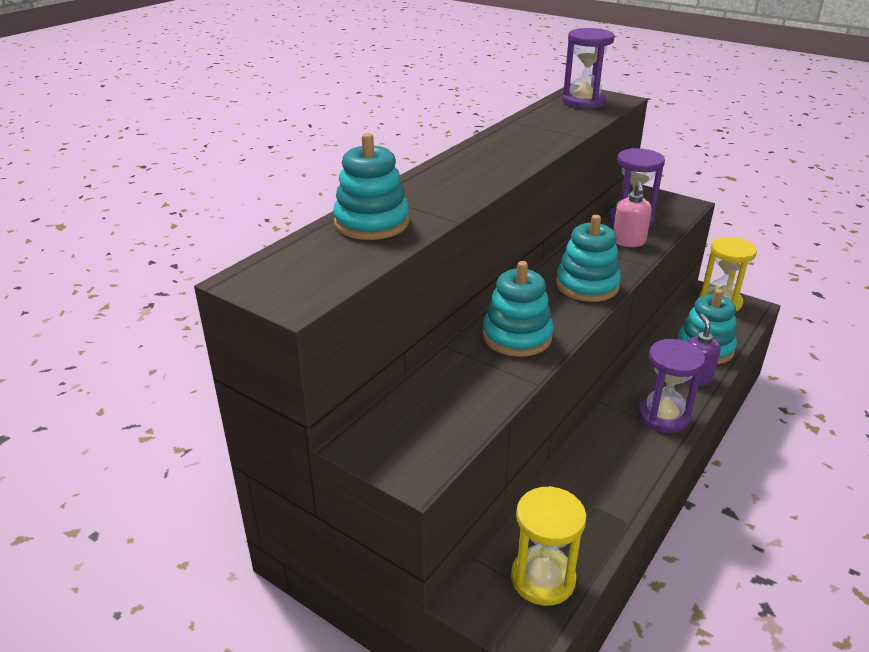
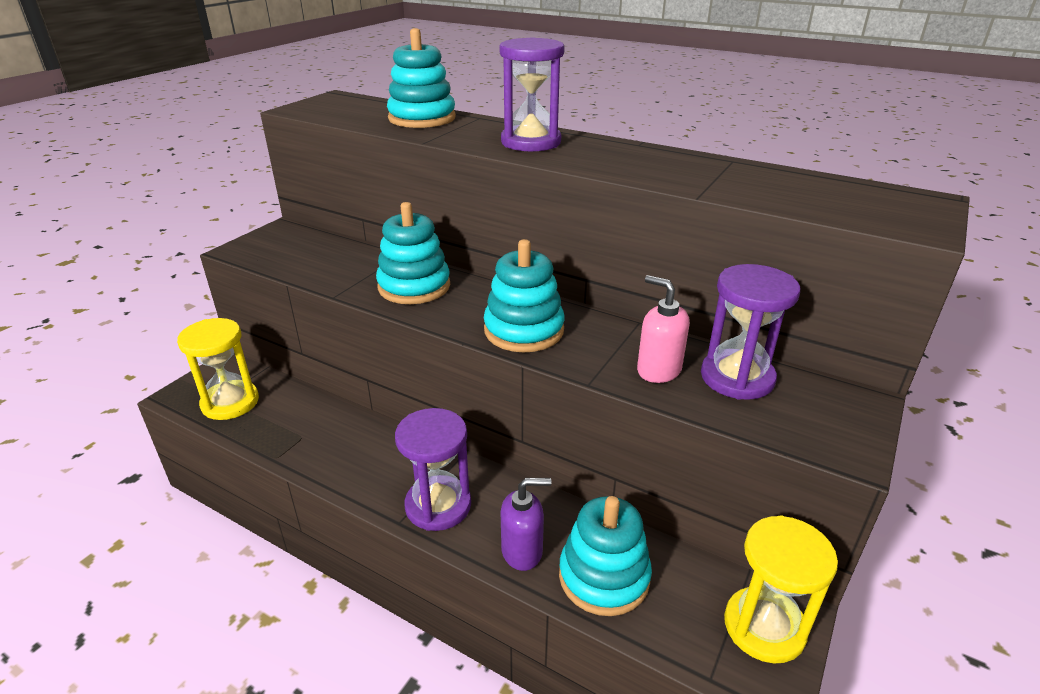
camera: 85 degrees right, 0 degrees up
purple hourglass [562,28,615,109] -> purple hourglass moved to [500,37,565,152]
pink soap dispenser [613,181,652,247] -> pink soap dispenser turned 45 degrees clockwise [637,275,690,383]

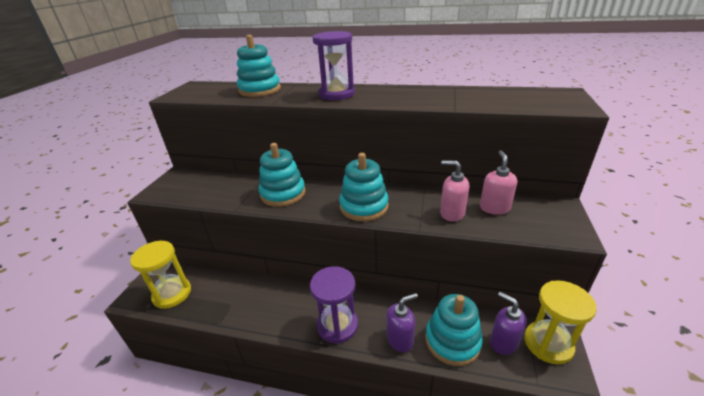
camera: 15 degrees left, 0 degrees up
purple hourglass [701,264,800,400] -> pink soap dispenser [480,151,517,215]
none -> purple soap dispenser [490,292,527,355]

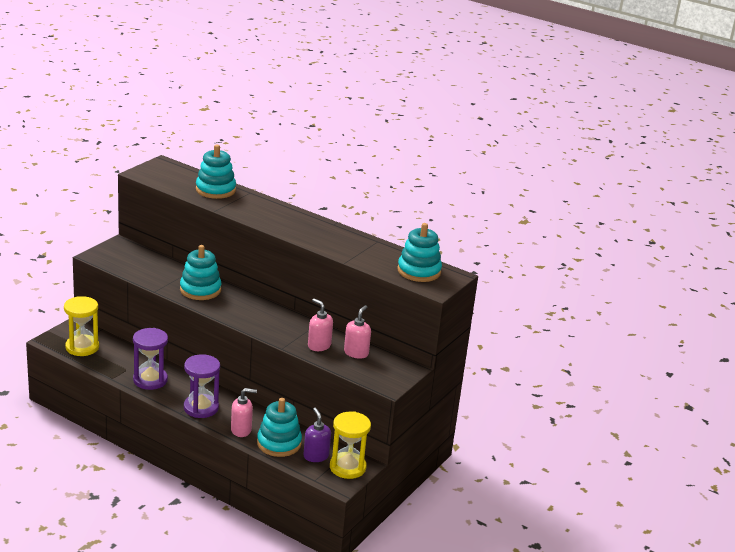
camera: 15 degrees right, 5 degrees down
purple hourglass [313,31,355,100] -> purple hourglass moved to [133,328,168,390]
turquoise stacking toy [339,153,389,221] -> turquoise stacking toy moved to [398,223,442,282]
purple soap dispenser [387,293,418,352] -> pink soap dispenser [231,388,257,437]

